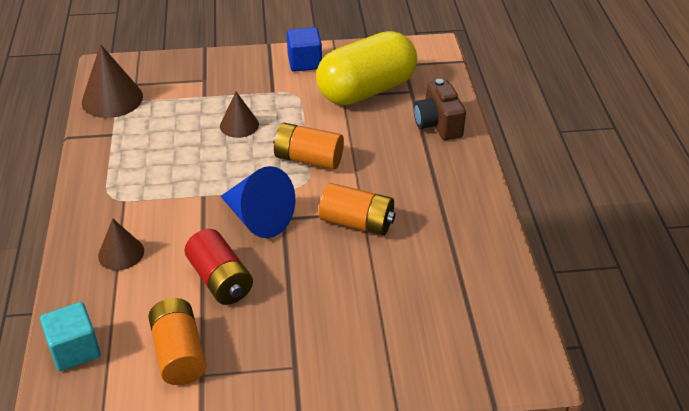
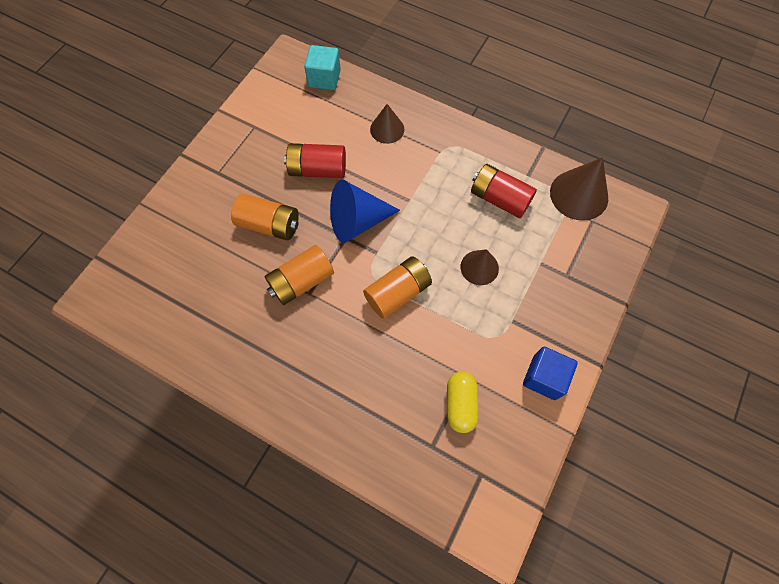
camera: 125 degrees right, 25 degrees up
orange battery [148,298,207,385] -> orange battery moved to [231,194,299,240]
yellow capsule [316,31,417,105] -> yellow capsule [447,372,479,433], size x0.48
brown camera [414,79,466,140] -> none
none -> red battery [471,164,537,218]

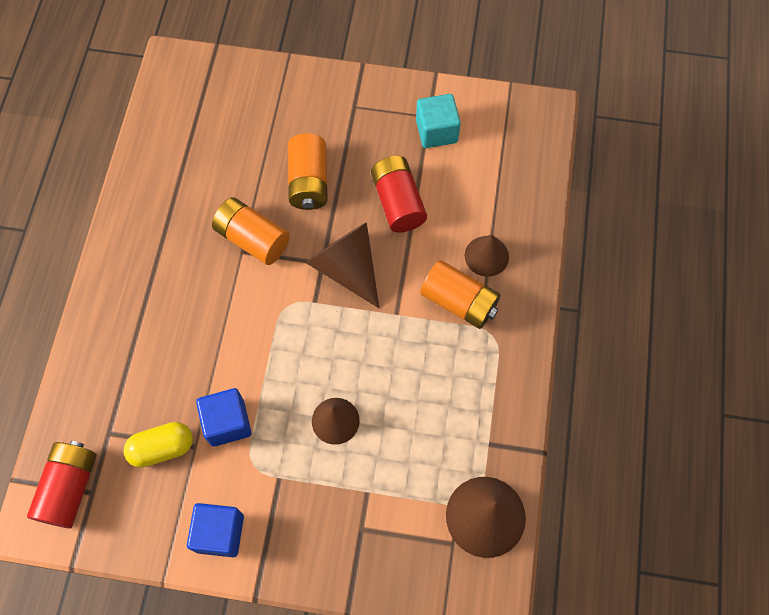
camera: 70 degrees right, 0 degrees up
turquoise cube [304,45,341,90] -> turquoise cube moved to [416,94,461,148]
blue cone [330,180,400,243] -> brown cone [305,222,379,308]
orange battery [363,256,432,319] -> orange battery moved to [420,260,500,329]
red battery [471,164,537,218] -> red battery moved to [27,441,97,529]
none -> blue cube [196,388,252,447]

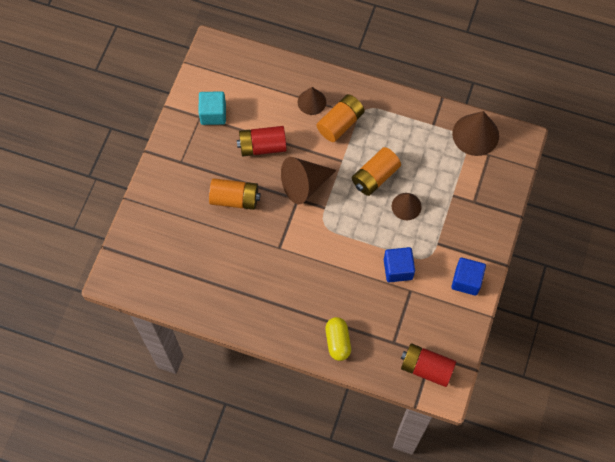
camera: 80 degrees left, 0 degrees up
yellow capsule [124,422,193,468] -> yellow capsule moved to [325,317,351,361]
orange battery [212,197,290,265] -> orange battery moved to [352,147,401,196]

